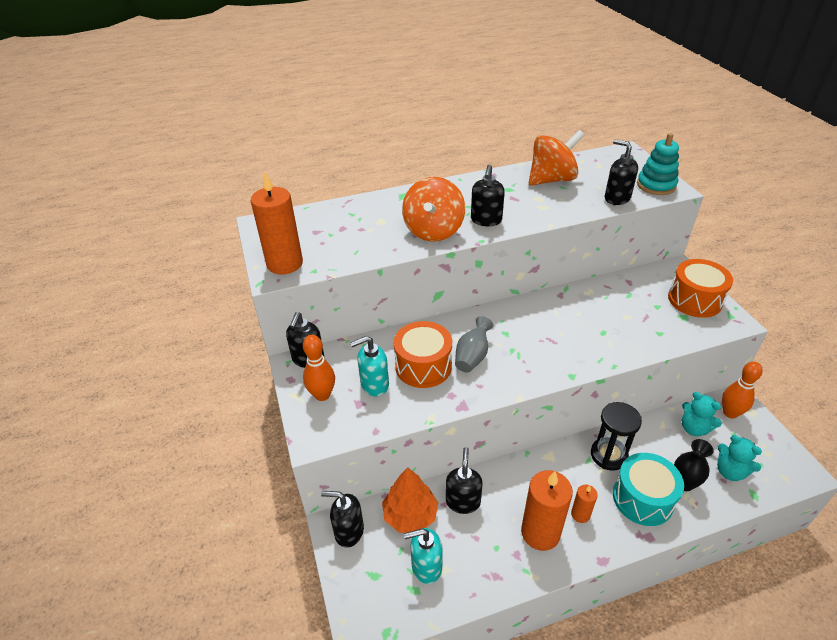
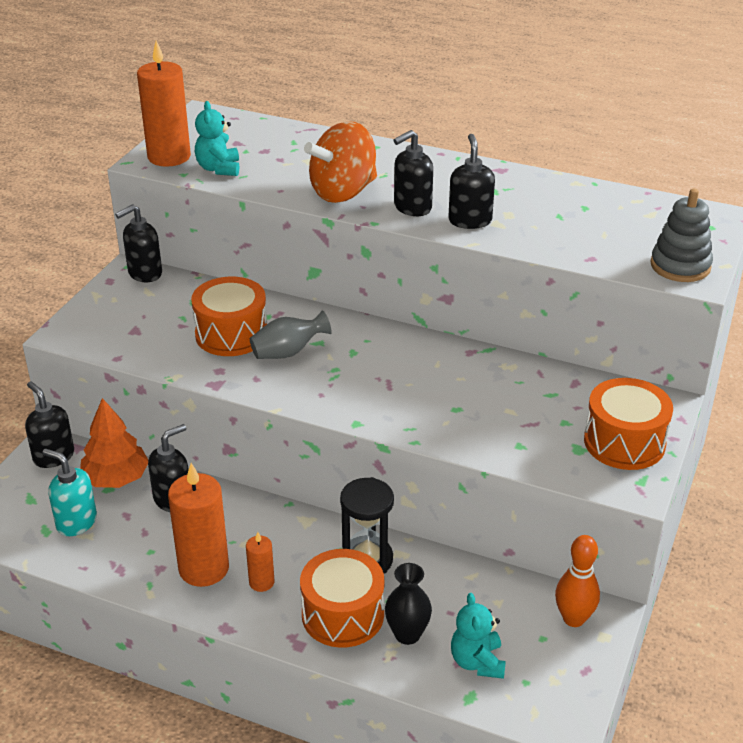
camera: 40 degrees right, 5 degrees down
orange bowling pin [303,335,335,401] -> none
turquoise soap dispenser [350,336,389,396] -> none
orange spinning top [529,130,584,186] -> none
black soap dispenser [605,139,638,205] -> black soap dispenser moved to [448,134,495,229]
turquoise drum [613,453,684,526] -> orange drum [300,549,385,648]
turquoise stacking toy [637,133,679,195] -> grey stacking toy [650,189,713,282]
turquoise teddy bear [682,392,722,436] -> turquoise teddy bear moved to [195,101,239,176]

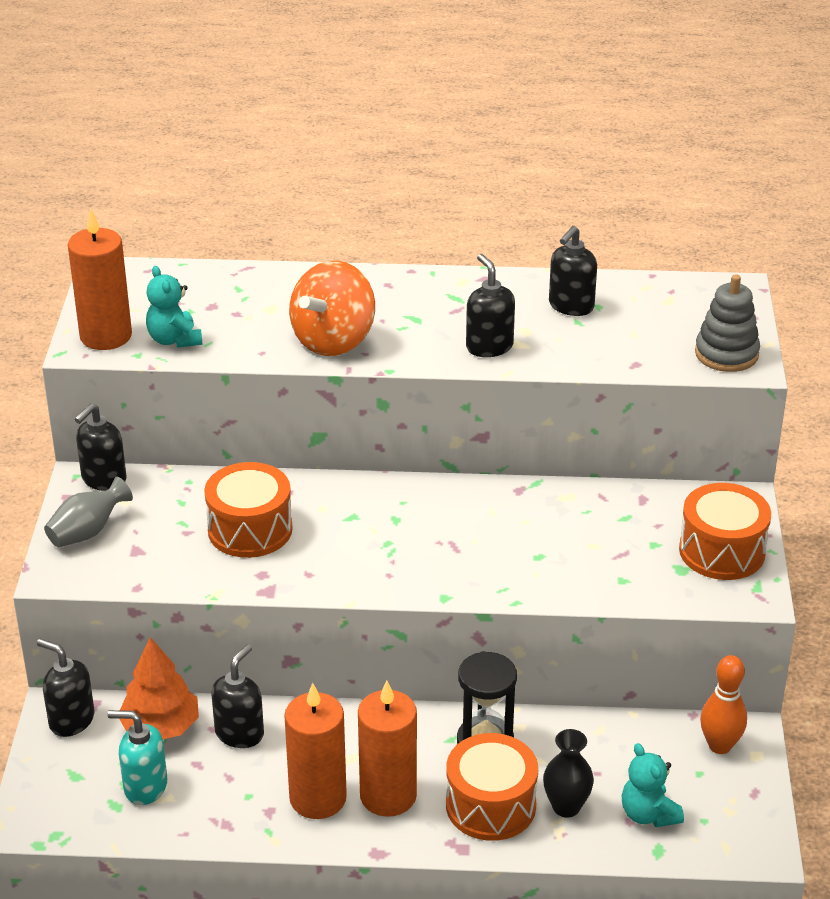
camera: 20 degrees left, 0 degrees up
orange candle [246,532,275,592] -> orange candle [358,681,417,817], size x2.00
grey vase [250,310,332,359] -> grey vase moved to [44,477,133,547]
black soap dispenser [394,130,433,216] -> black soap dispenser moved to [549,226,597,316]

